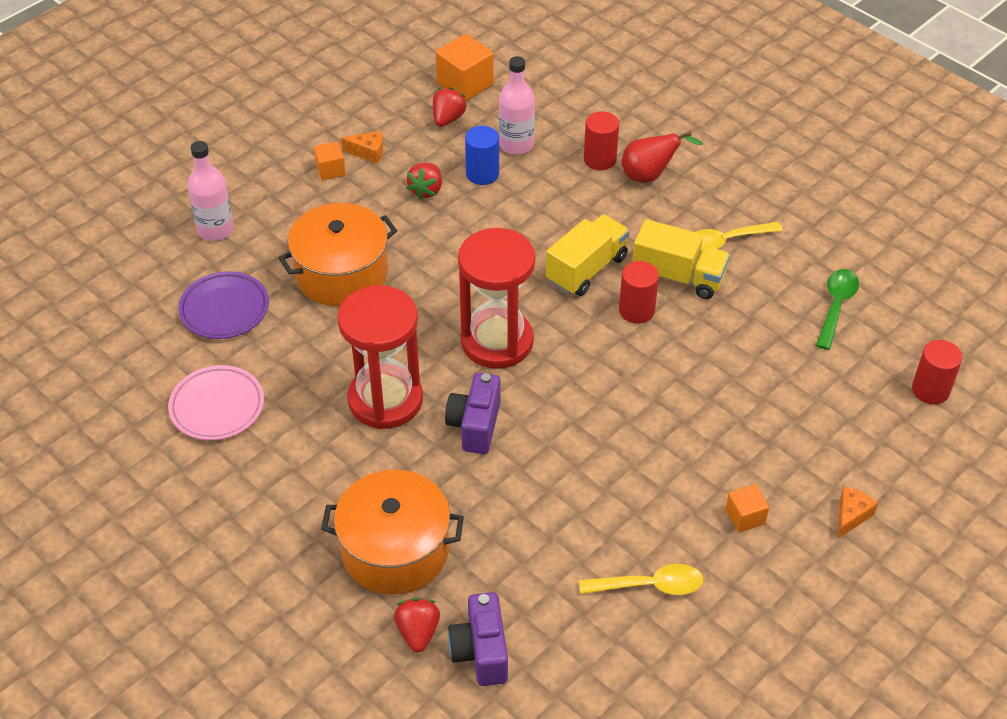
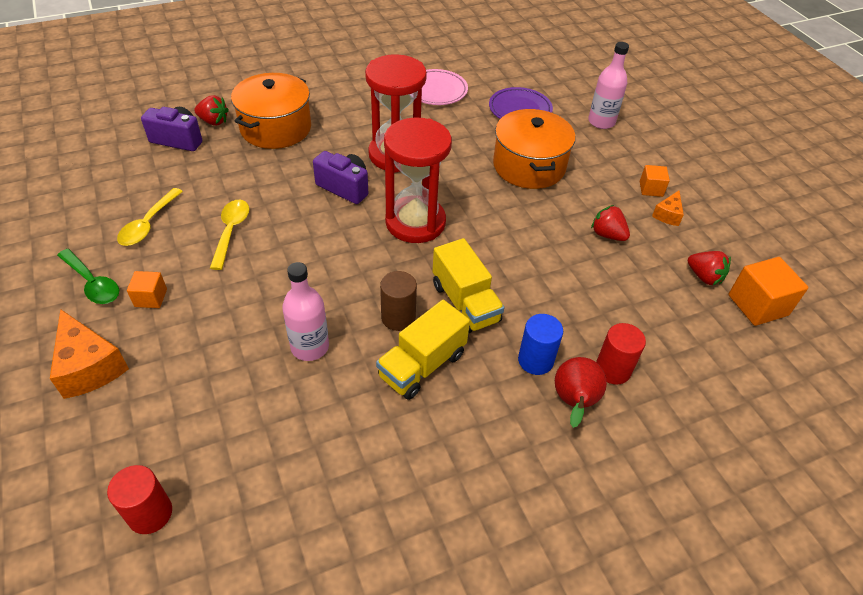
camera: 110 degrees right, 0 degrees up
blue cylinder [465,126,499,185] -> blue cylinder moved to [518,314,563,375]
pink bottle [499,56,535,155] -> pink bottle moved to [282,262,329,361]
red cylinder [619,261,659,324] -> brown cylinder [380,271,417,331]
yellow spoon [696,222,783,252] -> yellow spoon moved to [210,200,249,270]
green spoon [816,269,859,350] -> green spoon moved to [57,249,119,304]
orange cheese [838,486,878,539] -> orange cheese [50,309,129,399], size x1.83

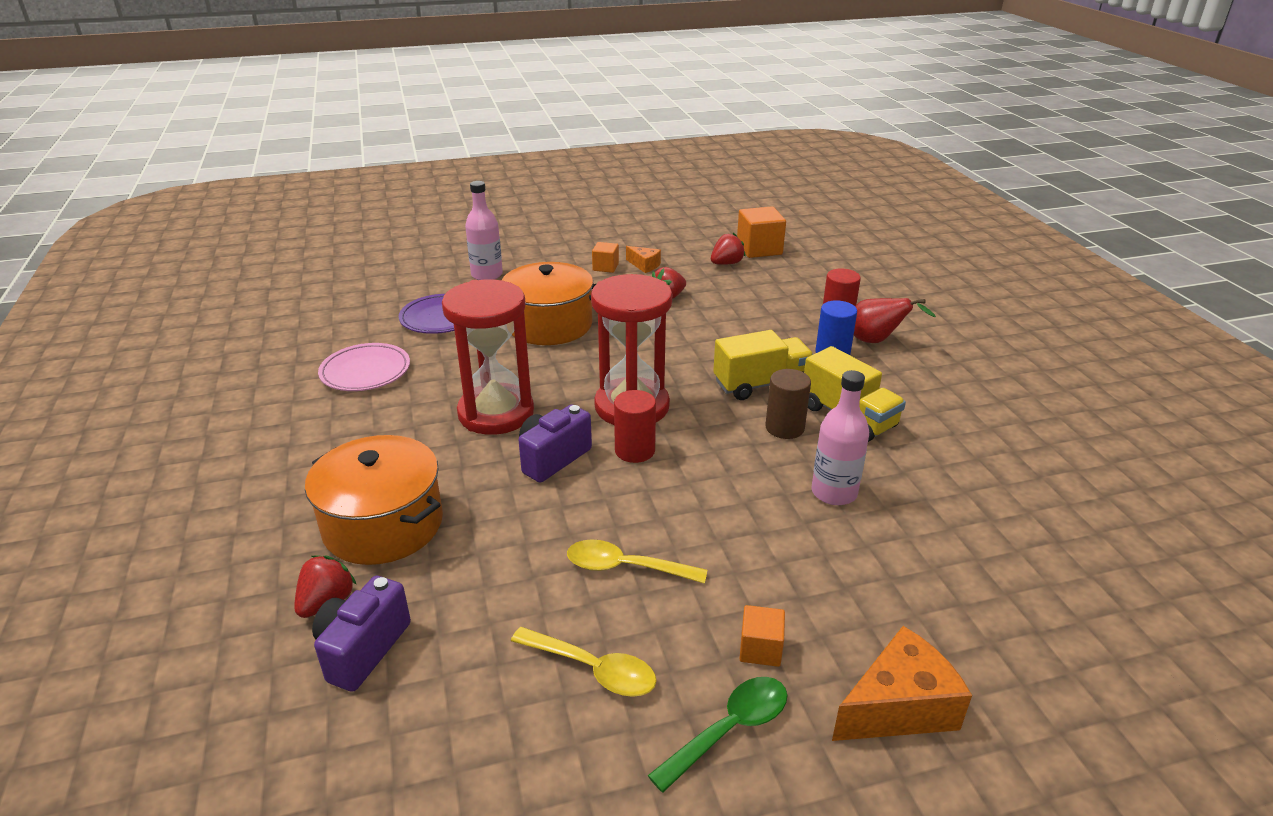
camera: 80 degrees left, 15 degrees down
red cylinder [107,465,172,534] -> red cylinder moved to [614,390,656,463]

